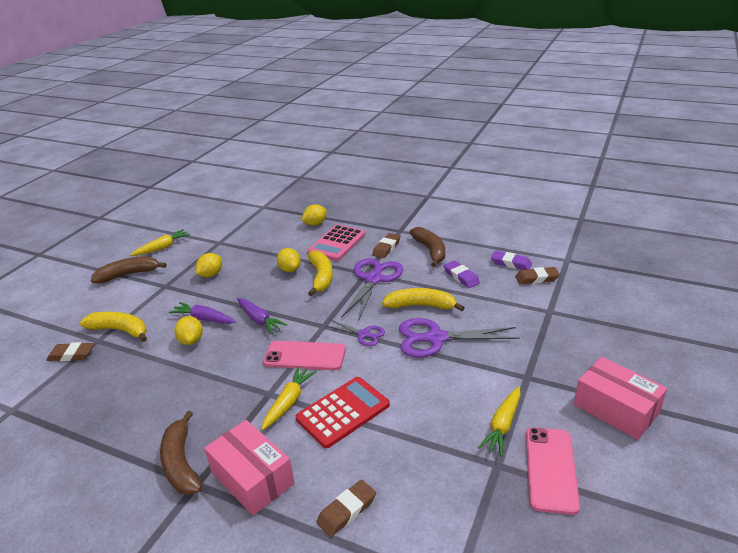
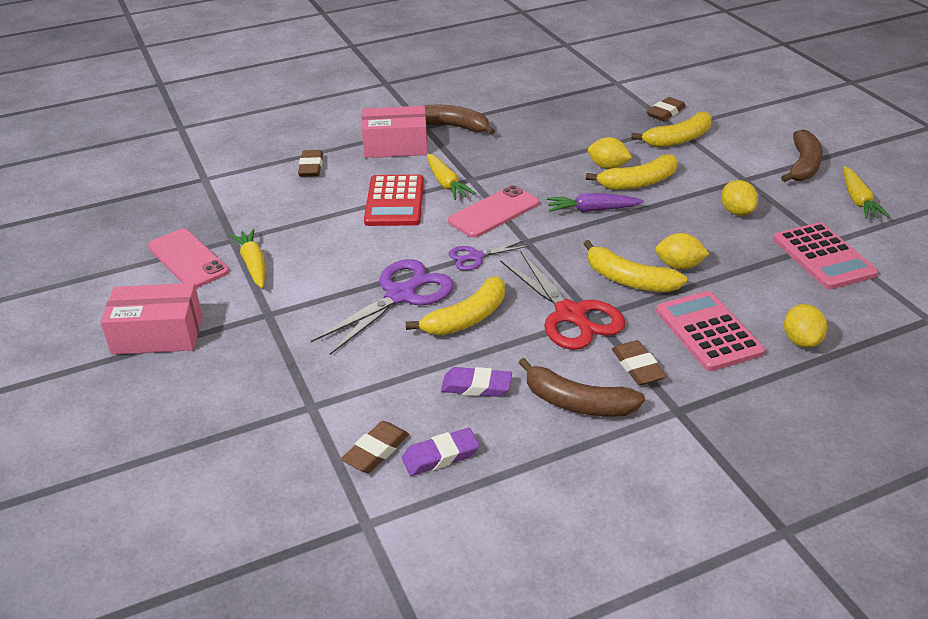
camera: 130 degrees right, 5 degrees up
purple carrot [169,302,236,324] -> yellow banana [586,154,678,190]
purple scissors [341,258,403,321] -> red scissors [500,252,625,350]
none -> pink calculator [773,222,878,289]

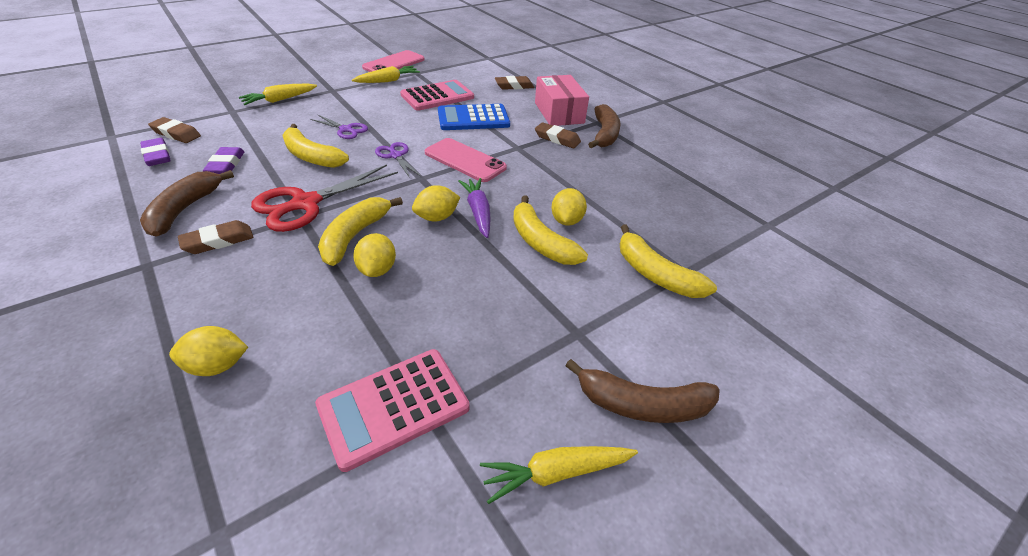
camera: 75 degrees right, 5 degrees up
pink box [100,283,202,355] -> none
purple scissors [311,259,454,355] -> purple scissors [310,114,368,139], size x0.54
red calculator [364,174,424,226] -> blue calculator [438,104,510,130]
yellow carrot [427,154,476,200] -> yellow carrot moved to [239,84,317,105]
brown eraser [646,97,686,121] -> brown eraser moved to [535,122,581,148]
pink calculator [656,291,765,371] -> pink calculator moved to [400,80,474,111]
yellow lemon [721,180,758,216] -> yellow lemon moved to [412,185,460,222]

